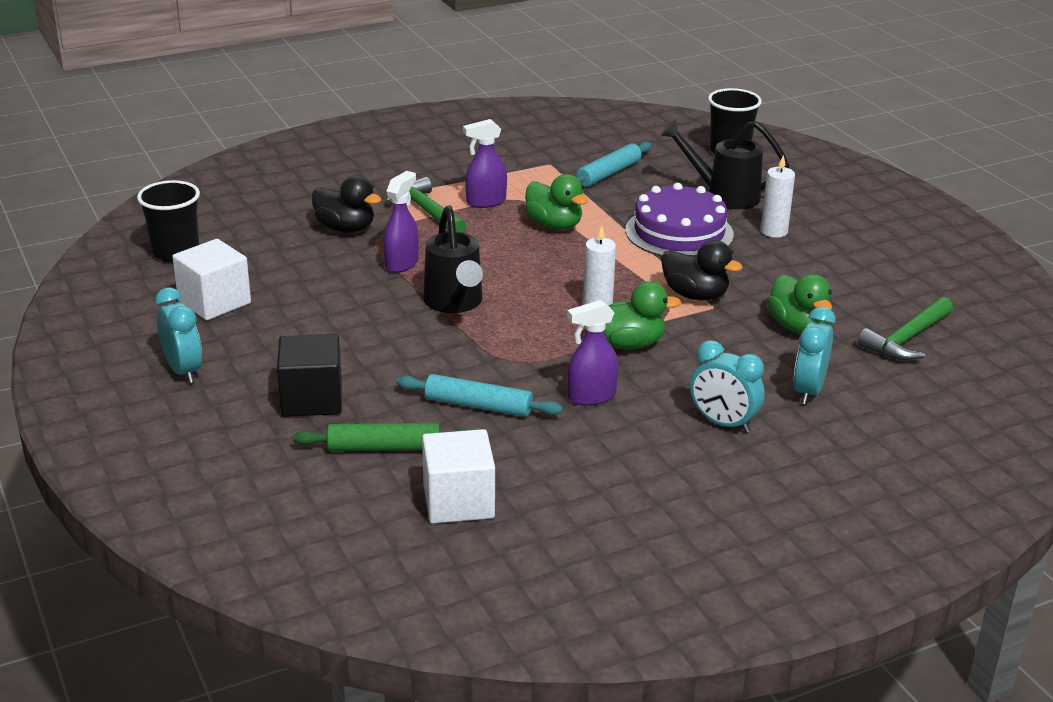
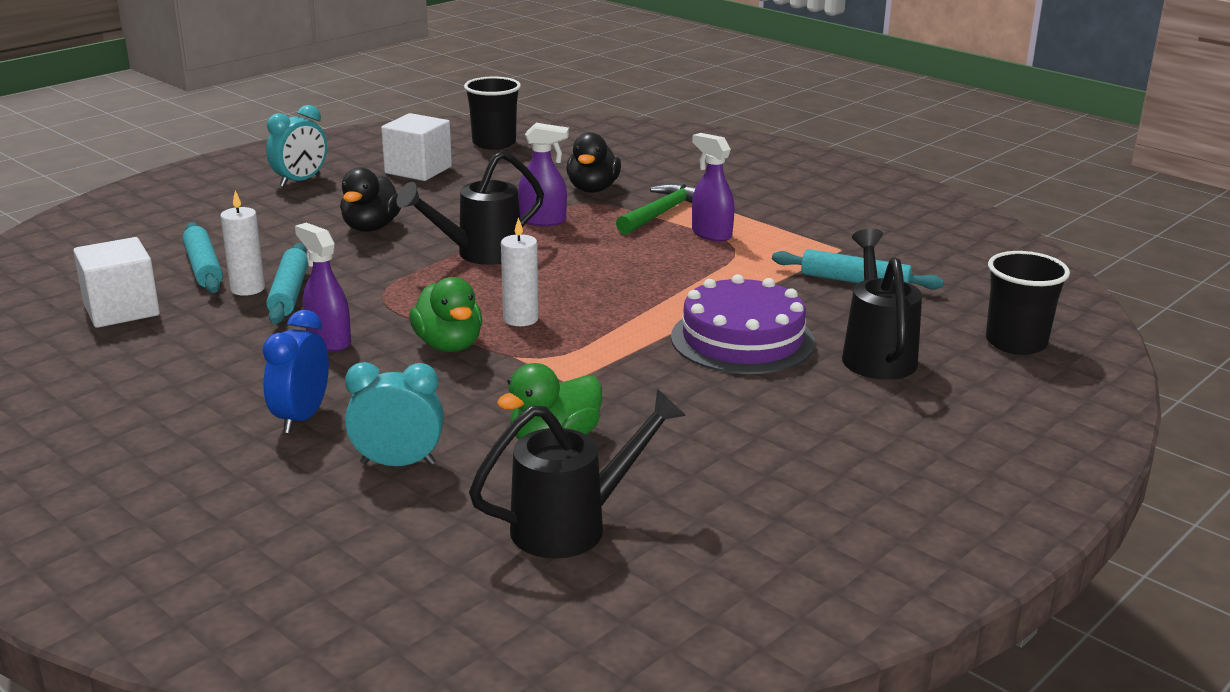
camera: 70 degrees right, 5 degrees down
black cube [277,334,342,417] -> none
green rolling pin [293,423,467,451] -> turquoise rolling pin [183,222,223,293]
green duck [525,174,588,230] -> none
black duck [661,240,743,300] -> black duck moved to [340,167,401,232]
turquoise clock [690,340,764,433] -> blue clock [262,310,329,433]
white candle [761,155,795,238] -> white candle moved to [220,190,265,296]
green hammer [857,297,953,360] -> black watering can [469,389,686,559]

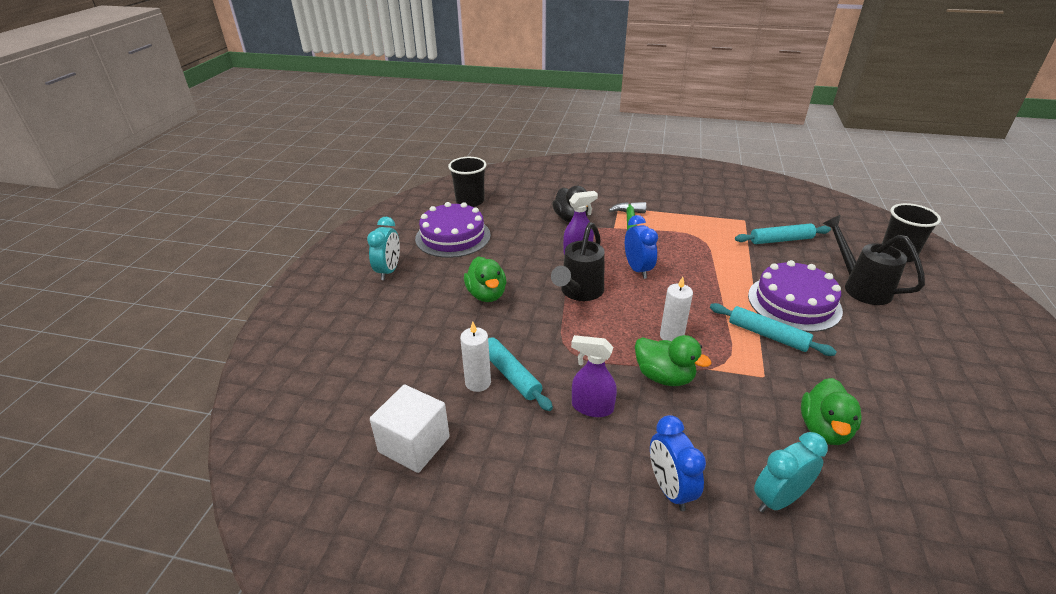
camera: 30 degrees left, 10 degrees up
turquoise rolling pin [183,222,223,293] -> turquoise rolling pin moved to [710,303,837,356]
black duck [340,167,401,232] -> green duck [464,256,506,302]
white cube [381,113,452,181] -> purple cake [415,202,491,258]
black watering can [469,389,686,559] -> none
purple spray bottle [692,133,734,242] -> none
none -> blue clock [625,215,658,279]

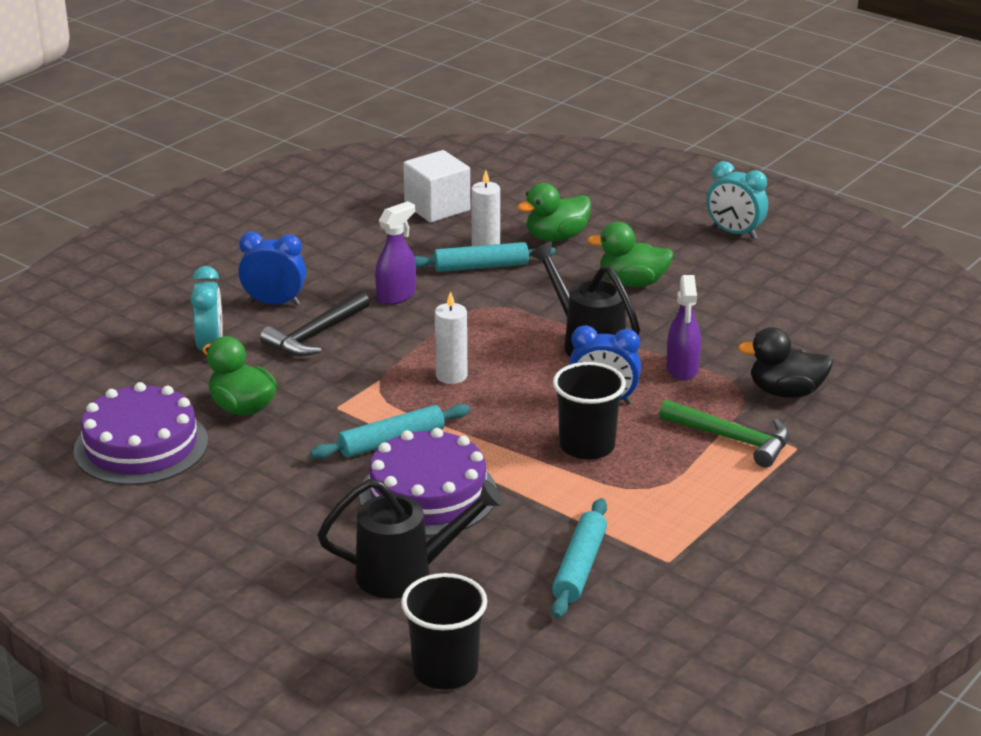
camera: 115 degrees right, 5 degrees down
purple cake [415,202,491,258] -> purple cake moved to [74,382,208,485]
black cup [448,157,486,207] -> black cup moved to [553,362,626,460]
green duck [635,335,711,386] -> green duck moved to [517,183,592,242]
none -> black hammer [260,291,370,356]

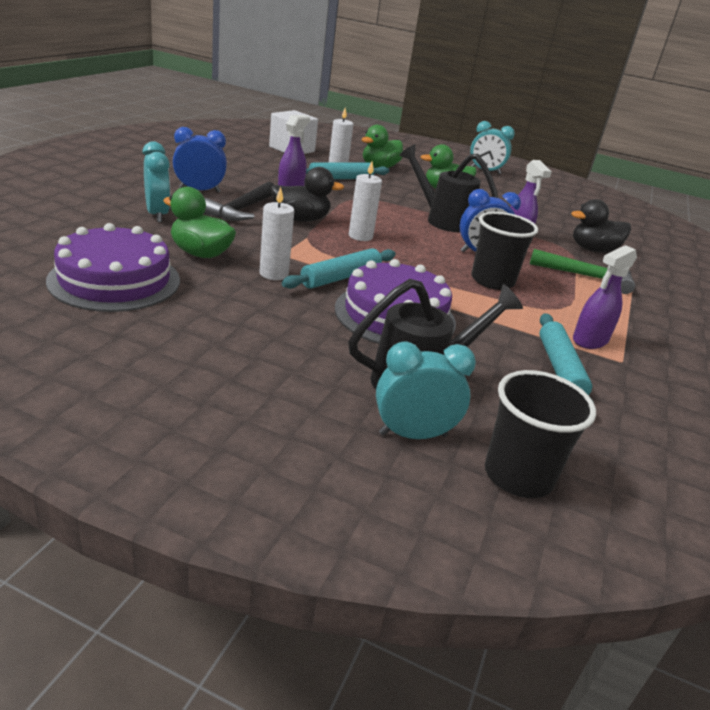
camera: 20 degrees left, 0 degrees up
none -> white candle [260,187,294,280]
none -> black duck [271,167,344,222]
none -> turquoise clock [376,341,476,439]
none -> purple spray bottle [573,245,637,349]

